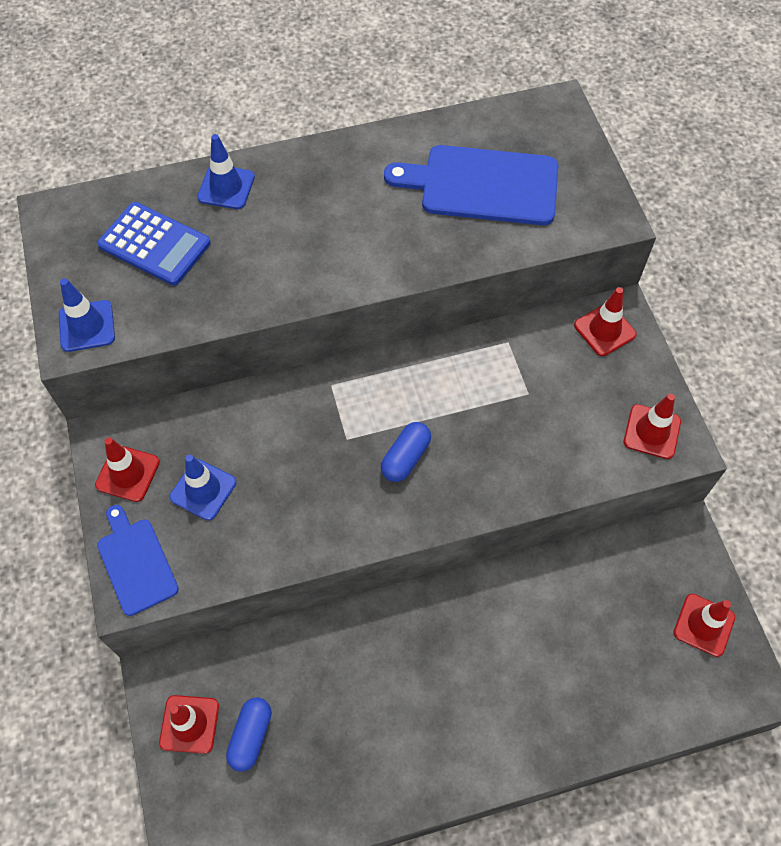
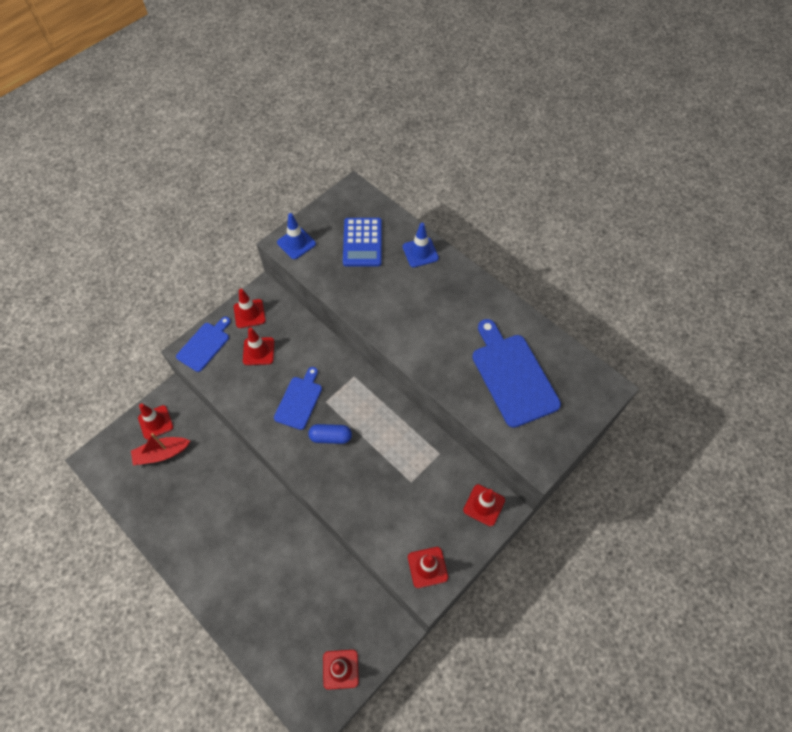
camera: 60 degrees right, 0 degrees up
blue traffic cone [169,454,236,520] -> red traffic cone [243,328,274,365]
blue capsule [226,697,272,772] -> red boat [131,433,190,465]
none -> blue cutting board [274,367,322,430]

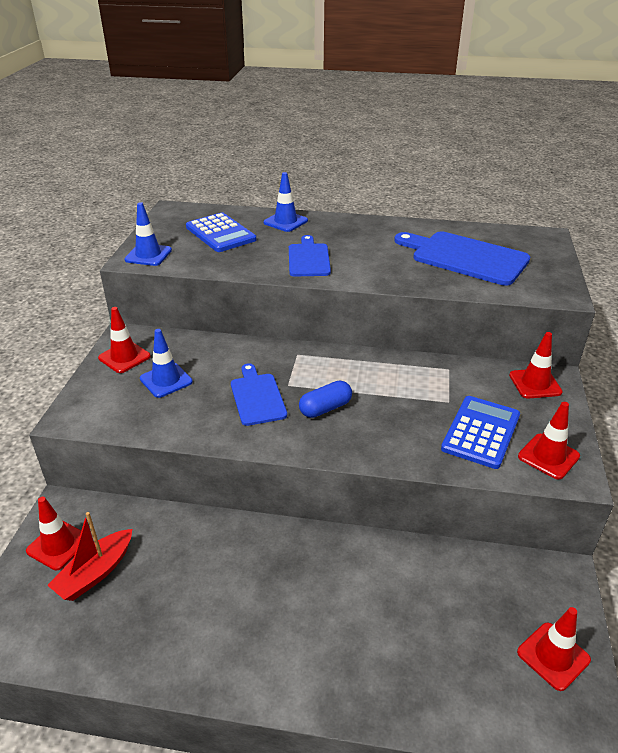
camera: 35 degrees left, 25 degrees down
blue cutting board [176,317,231,372] -> blue cutting board moved to [289,235,331,276]
red traffic cone [243,328,274,365] -> blue traffic cone [140,329,193,398]
none -> blue calculator [441,396,520,469]

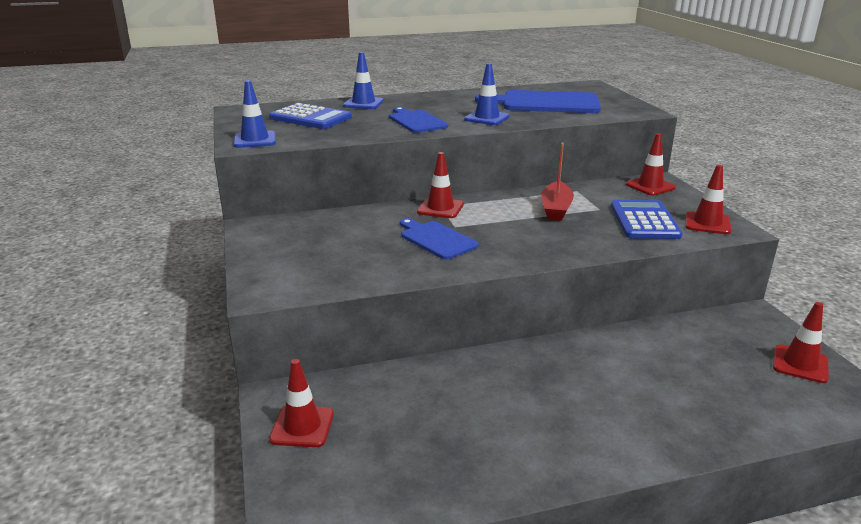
camera: 25 degrees left, 10 degrees down
red boat [47,512,132,601] -> red boat moved to [541,143,574,221]
red traffic cone [98,307,151,373] -> red traffic cone moved to [417,152,464,218]
blue traffic cone [140,329,193,398] -> blue traffic cone moved to [464,63,510,125]
blue capsule [299,381,352,418] -> none

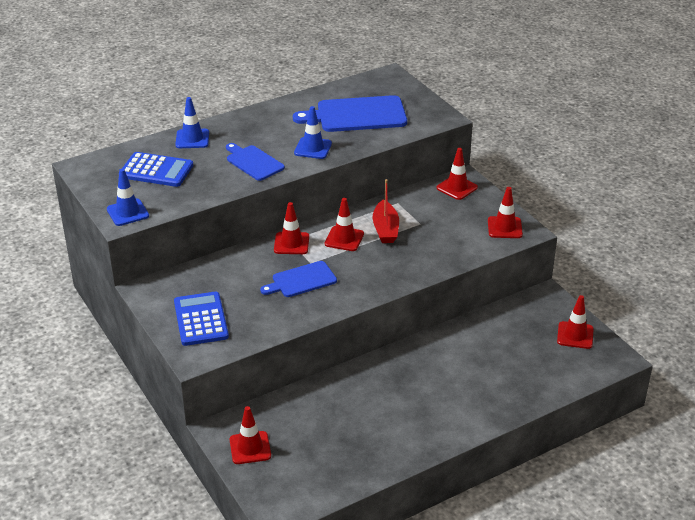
camera: 15 degrees left, 10 degrees up
blue cutting board [400,218,479,260] -> blue cutting board turned 60 degrees counterclockwise [260,261,337,297]
blue calculator [611,200,682,239] -> blue calculator moved to [174,292,229,346]
none -> red traffic cone [324,198,364,251]

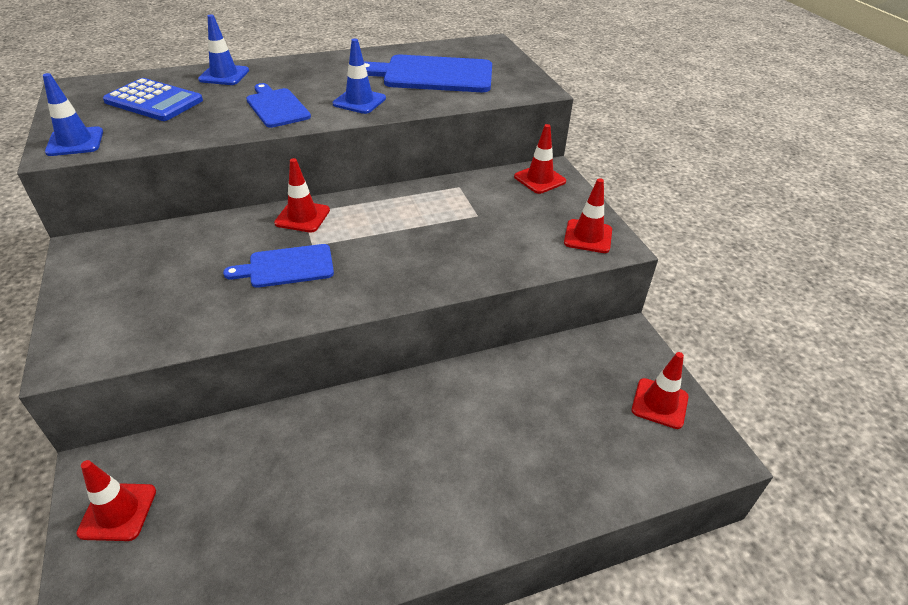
camera: 10 degrees right, 5 degrees up
blue calculator [174,292,229,346] -> none
red traffic cone [324,198,364,251] -> none
red boat [373,179,399,243] -> none

